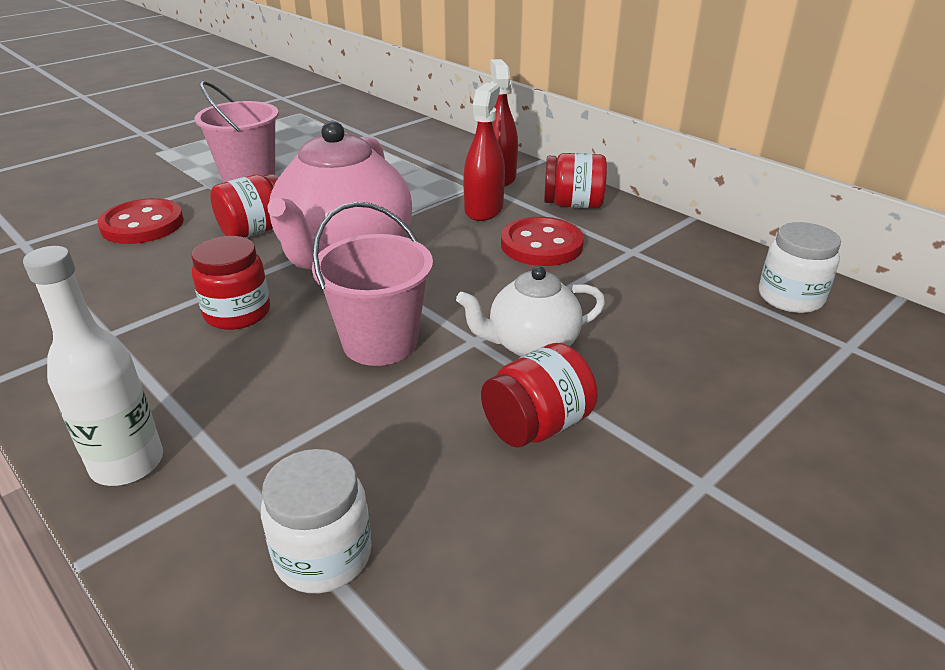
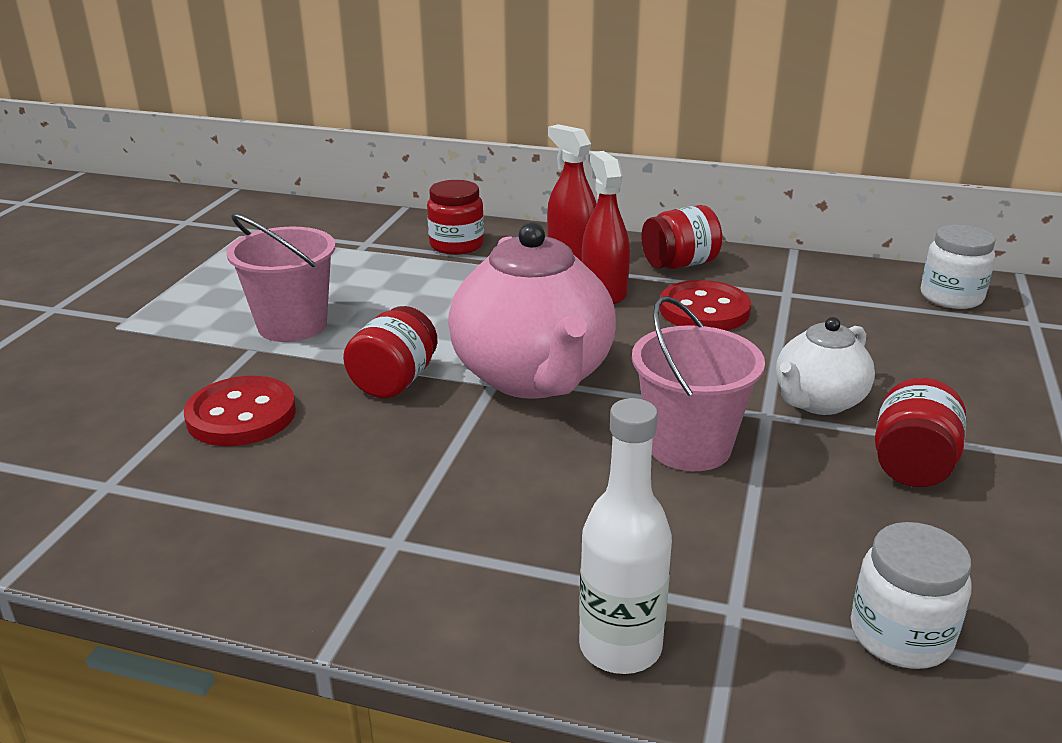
camera: 30 degrees left, 5 degrees down
red jar [192,236,270,330] -> red jar moved to [427,180,484,255]

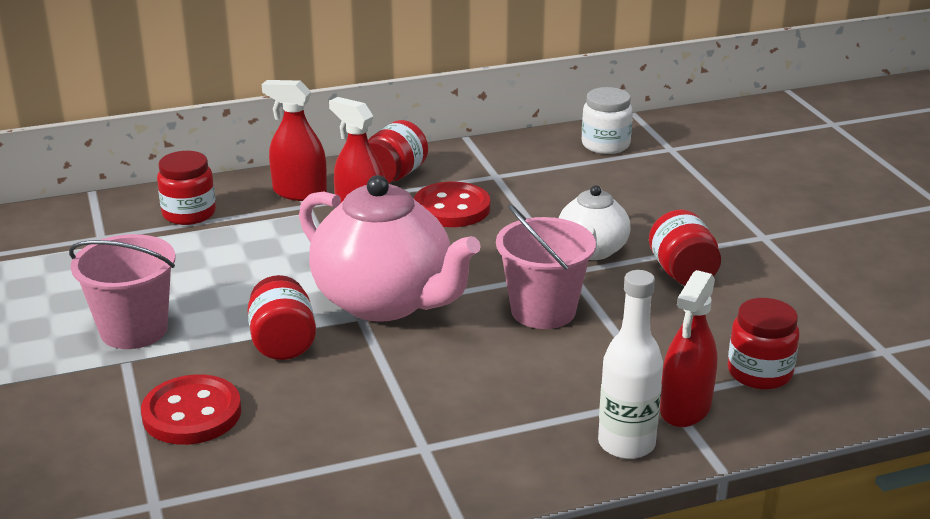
camera: 35 degrees left, 0 degrees up
white jar [851,522,971,669] -> red jar [728,298,799,389]
none -> red spray bottle [660,270,718,427]

